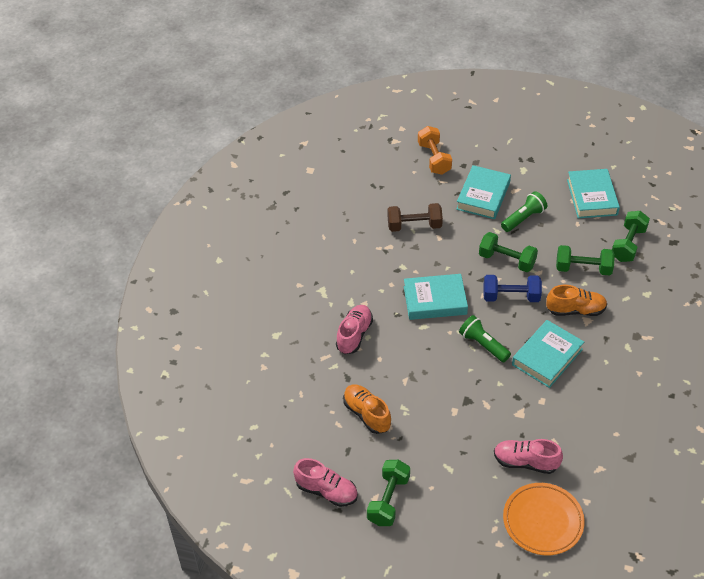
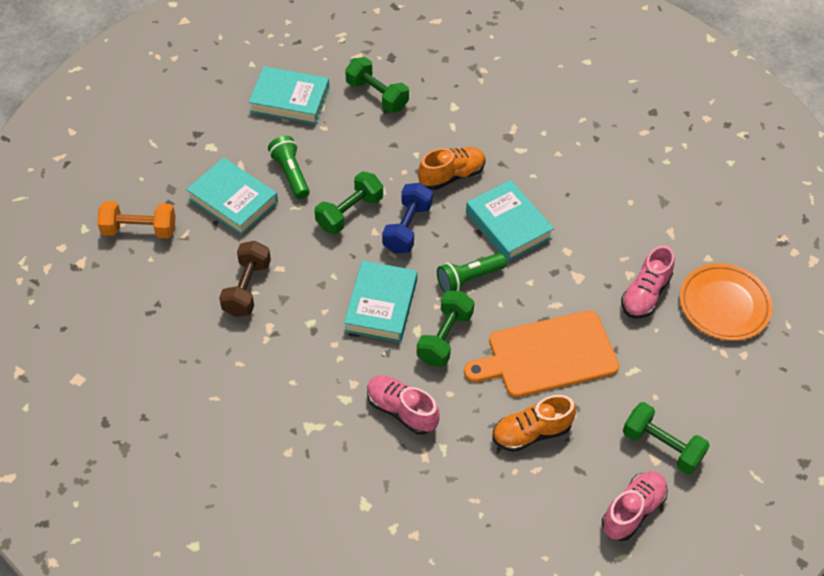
camera: 75 degrees left, 5 degrees up
orange shoe [546,285,607,316] -> orange shoe turned 45 degrees clockwise [418,147,486,190]
green dumbbell [556,245,615,275] -> green dumbbell moved to [417,291,474,366]
none -> orange cutting board [464,310,619,397]

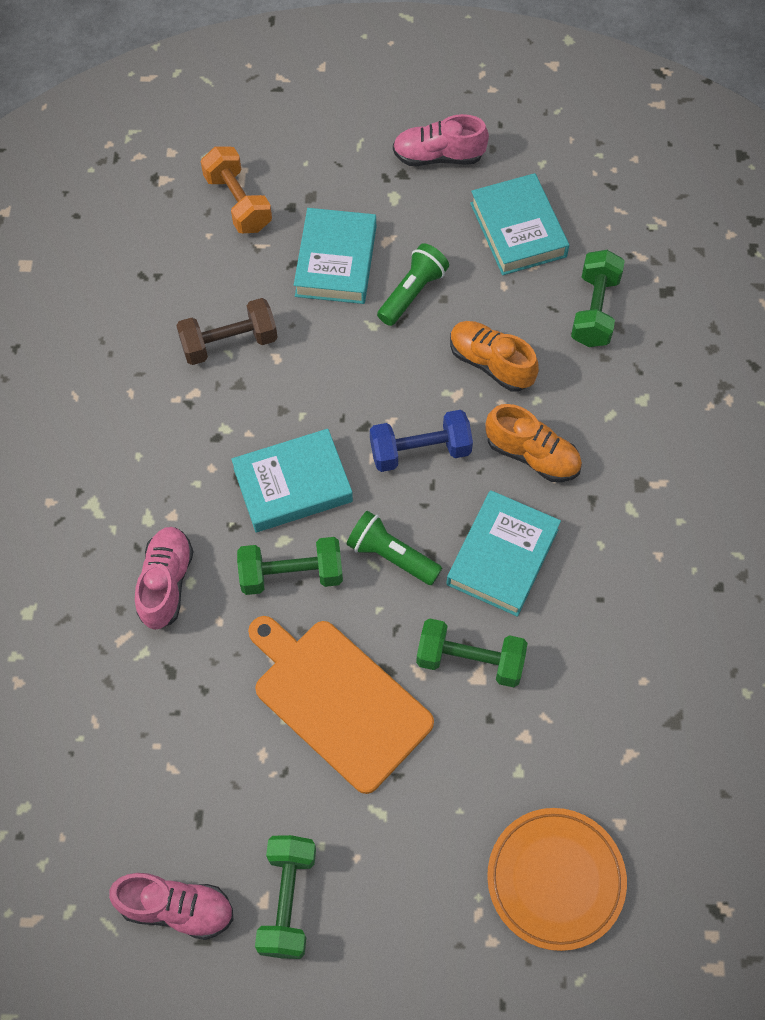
camera: 60 degrees right, 10 degrees up
green dumbbell [315,171,383,234] -> green dumbbell moved to [416,618,527,687]
orange shoe [492,395,576,452] -> orange shoe moved to [450,321,539,392]
pink shoe [621,245,675,319] -> pink shoe moved to [393,114,489,166]

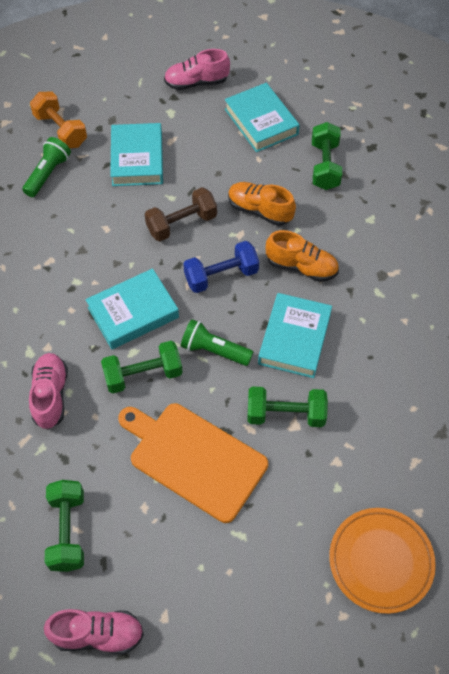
camera: 10 degrees left, 5 degrees down
brown dumbbell [176,298,278,365] -> brown dumbbell moved to [145,187,217,241]
green dumbbell [255,835,316,959] -> green dumbbell moved to [45,480,84,572]
green flashlight [377,243,449,326] -> green flashlight moved to [22,137,71,197]

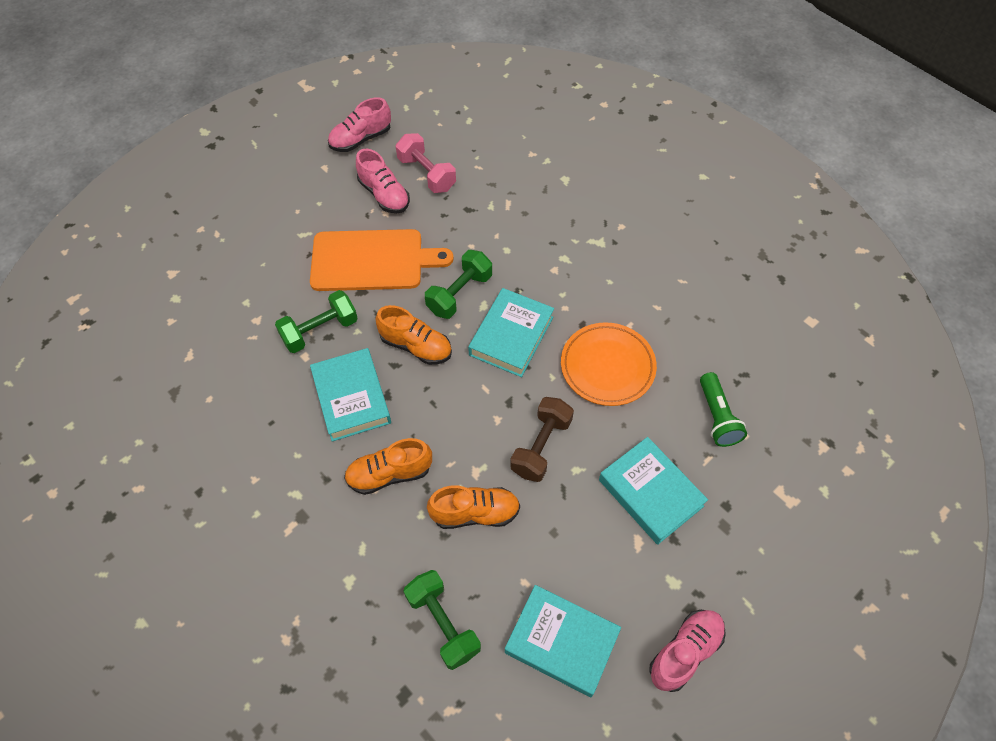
camera: 145 degrees right, 0 degrees up
pink shoe [29,353,68,429] -> pink shoe moved to [356,149,410,213]
orange dumbbell [30,91,87,148] -> none
green dumbbell [45,480,84,572] -> pink dumbbell [396,133,456,193]
green flashlight [181,319,253,366] -> orange shoe [375,305,452,365]
blue dumbbell [183,241,259,293] -> none
orange plate [329,508,436,614] -> orange plate moved to [561,322,657,406]

